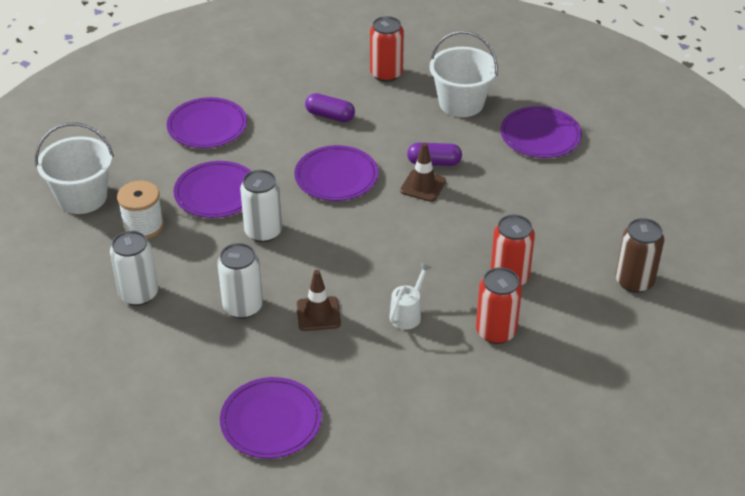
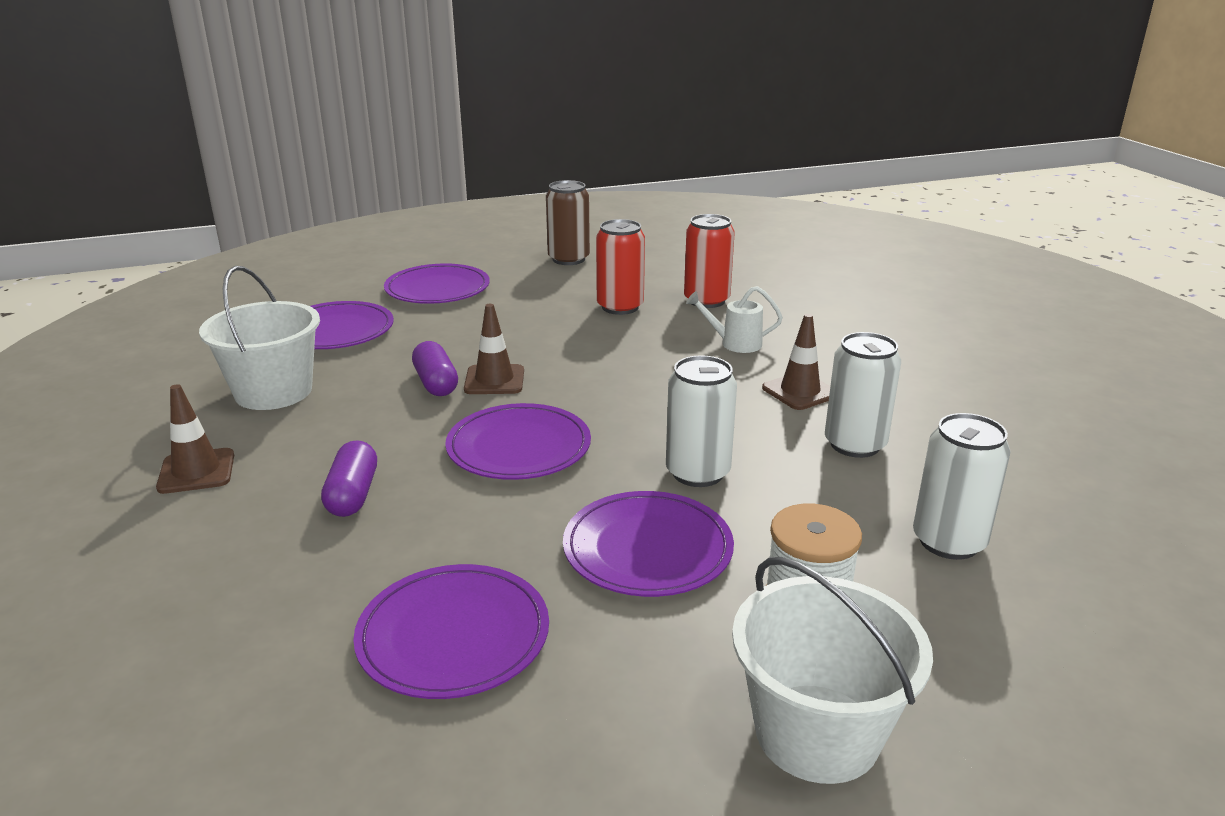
camera: 115 degrees left, 15 degrees down
purple plate [220,377,322,459] -> purple plate moved to [384,263,490,304]
red can [370,16,404,82] -> brown traffic cone [156,384,234,494]

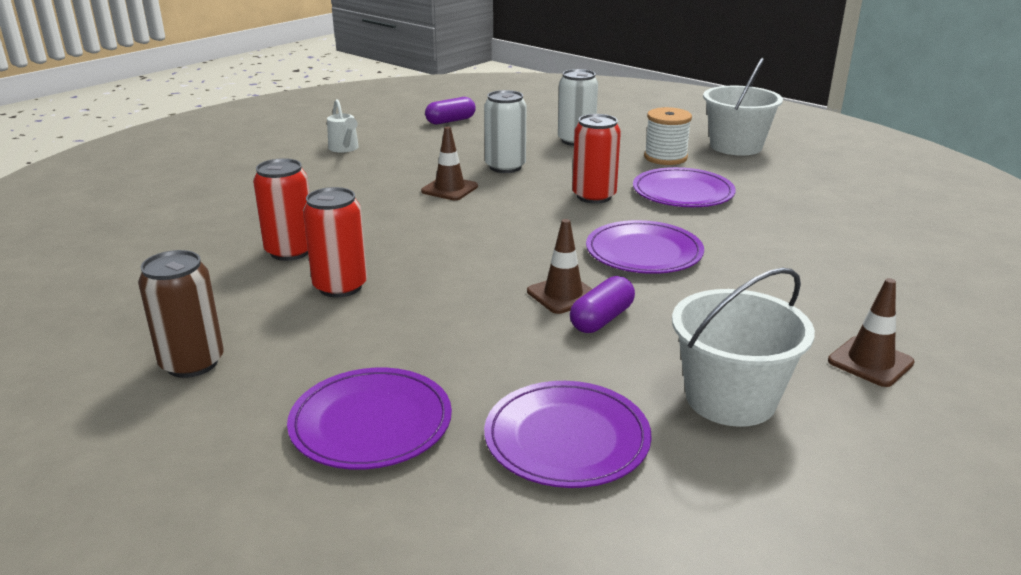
camera: 120 degrees left, 0 degrees up
purple capsule [321,440,377,517] -> purple capsule moved to [425,97,476,124]
purple plate [353,564,549,699] -> none
white can [666,355,737,487] -> red can [572,114,621,203]
white watering can [686,286,783,353] -> white watering can moved to [327,99,359,153]

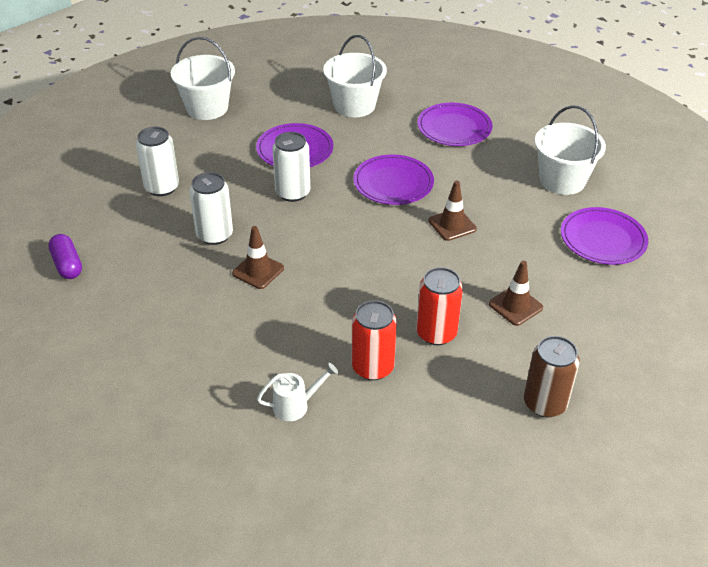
camera: 85 degrees left, 15 degrees up
purple plate [287,368,452,470] -> purple plate moved to [417,103,492,146]
white watering can [327,99,359,153] -> white watering can moved to [257,363,338,421]
purple capsule [570,276,635,333] -> none
red can [572,114,621,203] -> white can [272,132,310,202]
white spool [644,107,692,165] -> none
brown traffic cone [828,278,915,387] -> brown traffic cone moved to [489,261,543,326]
none -> white bucket [323,35,387,117]

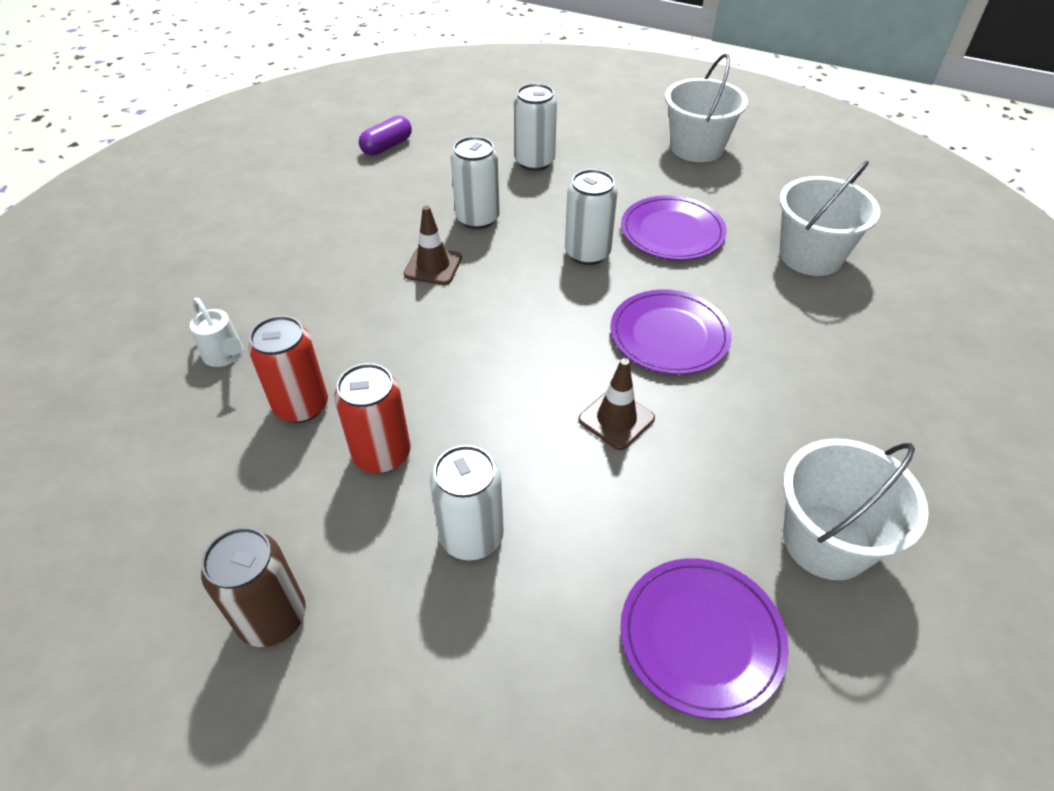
camera: 70 degrees right, 5 degrees up
purple plate [417,103,492,146] -> none
brown traffic cone [489,261,543,326] -> white can [430,445,504,560]

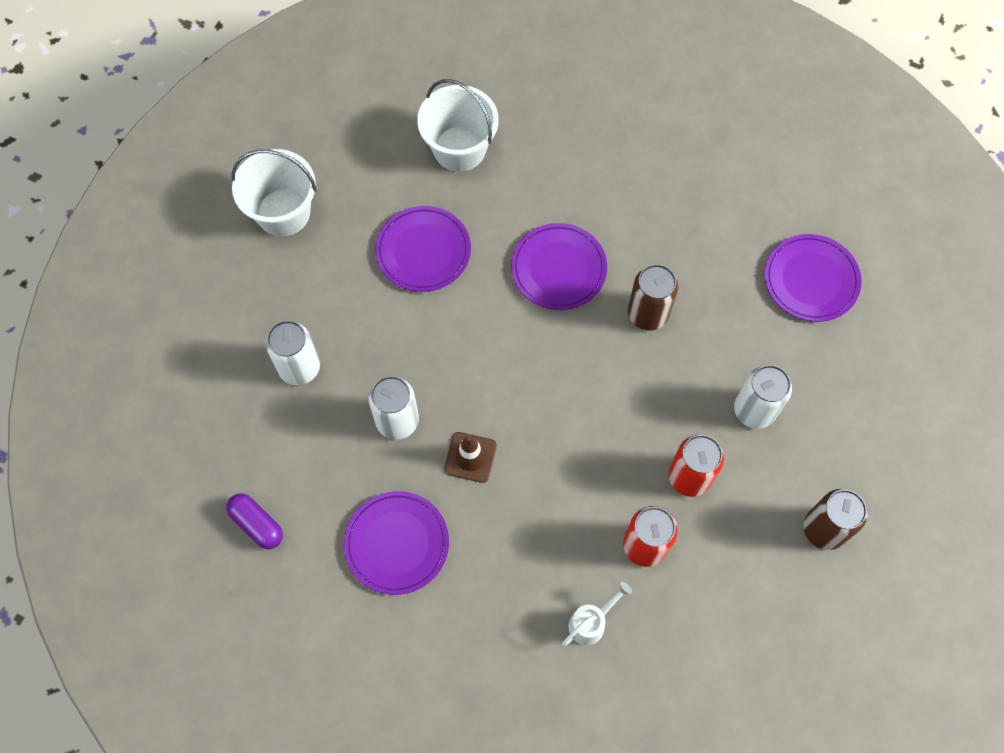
camera: 90 degrees left, 20 degrees up
white can [565,169,618,265] -> none
brown traffic cone [578,358,655,450] -> brown can [628,264,678,330]
white bucket [783,438,929,580] -> none
none -> purple plate [344,491,449,595]

